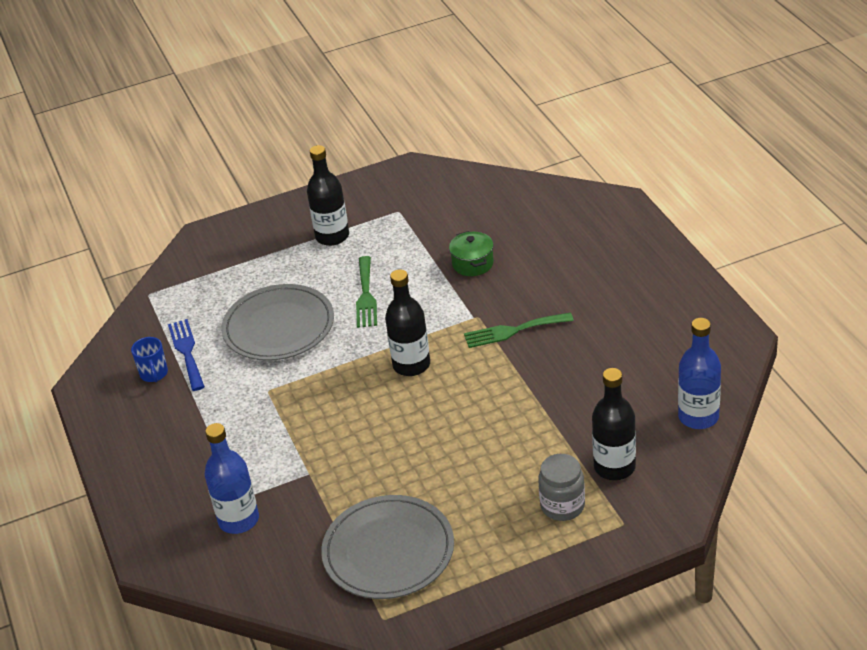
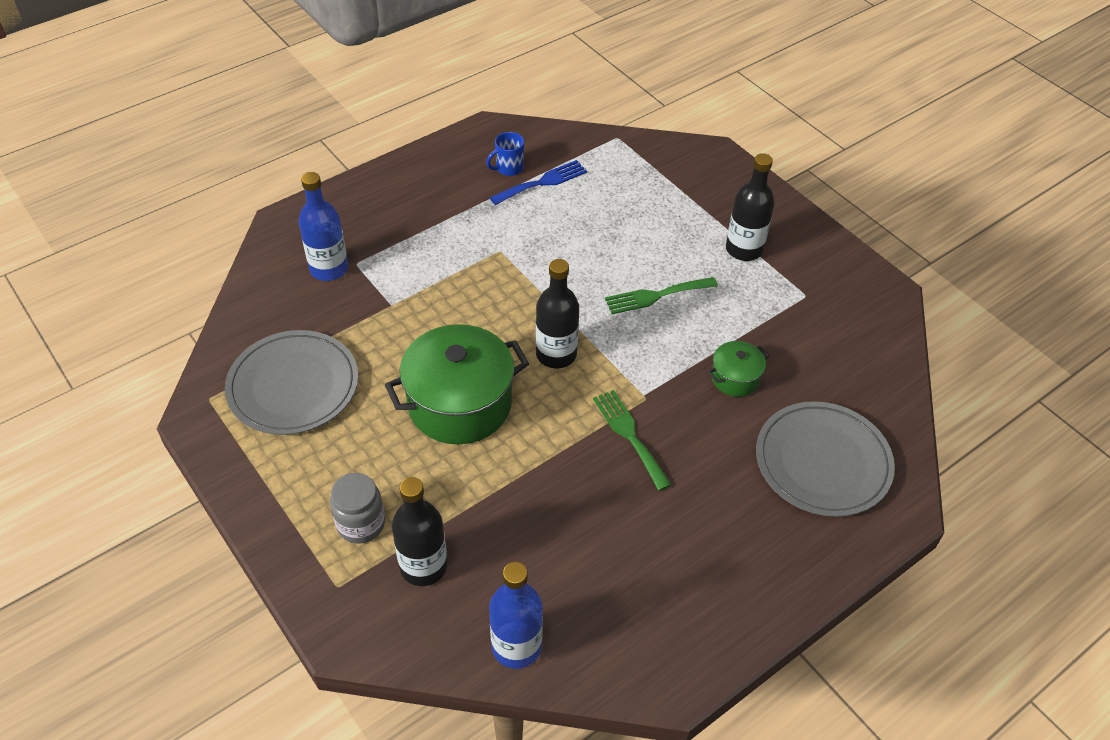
camera: 70 degrees right, 10 degrees up
grey plate [221,284,334,361] -> grey plate moved to [756,401,895,517]
none -> green pot [385,324,529,444]

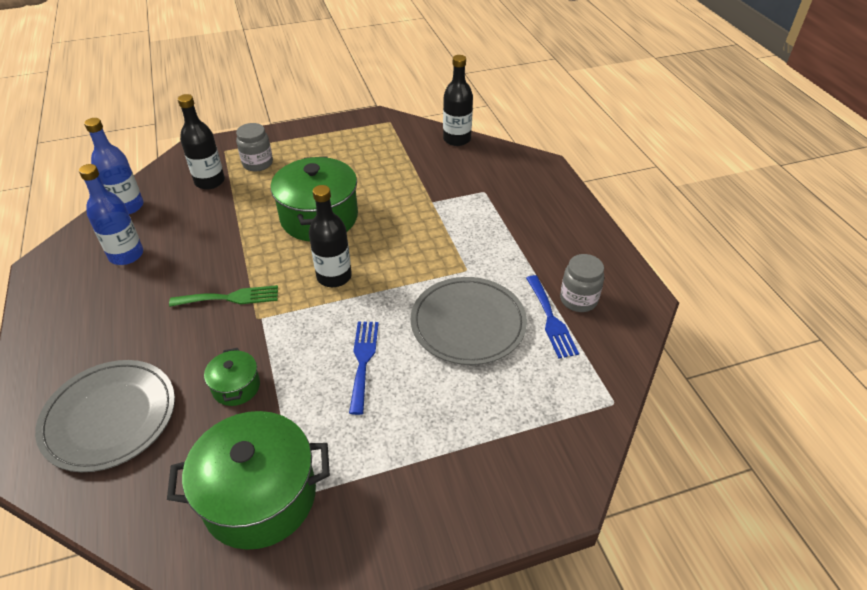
camera: 110 degrees right, 5 degrees down
grey plate [225,330,358,435] -> grey plate moved to [411,277,527,365]
blue bottle [299,172,348,281] -> blue bottle moved to [79,164,143,265]
blue mug [486,132,524,176] -> grey jar [560,254,604,312]
green fork [605,277,718,314] -> blue fork [349,321,379,415]
black bottle [726,153,775,261] -> black bottle moved to [443,55,473,146]
none -> green pot [167,411,330,550]

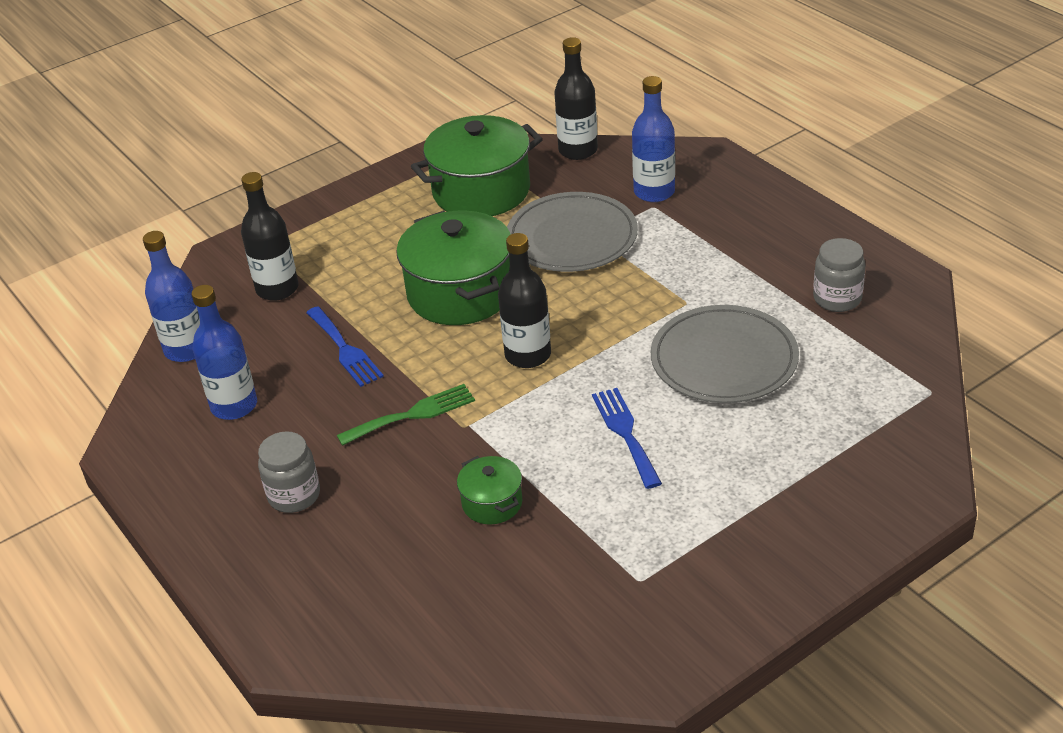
camera: 15 degrees left, 5 degrees down
grey plate [35,360,175,472] -> grey plate moved to [507,192,638,272]
green pot [167,411,330,550] -> green pot moved to [411,115,543,216]
grey jar [236,123,273,171] -> grey jar moved to [258,432,320,513]
blue fork [526,275,579,359] -> blue fork moved to [306,306,384,387]
none -> blue bottle [632,76,675,202]

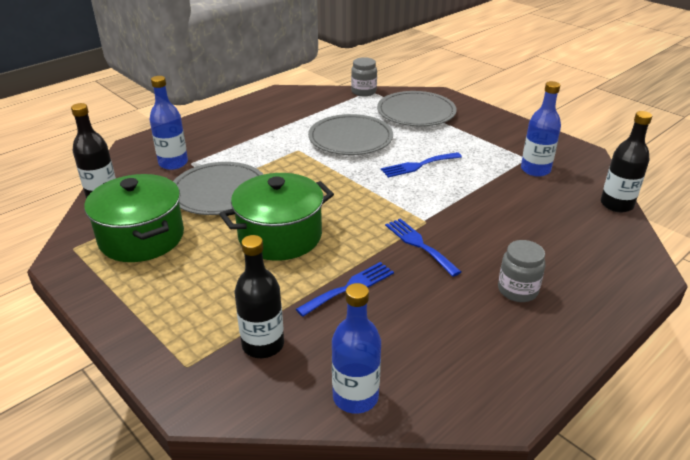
camera: 100 degrees left, 5 degrees down
blue bottle [192,285,257,420] -> blue bottle moved to [521,81,561,177]
green fork [337,384,475,446] -> blue fork [385,218,461,277]
green pot [457,456,522,525] -> none
black bottle [498,233,551,368] -> black bottle moved to [601,111,652,212]
grey jar [813,238,865,312] -> grey jar moved to [351,57,377,96]
none -> grey plate [377,91,457,126]

